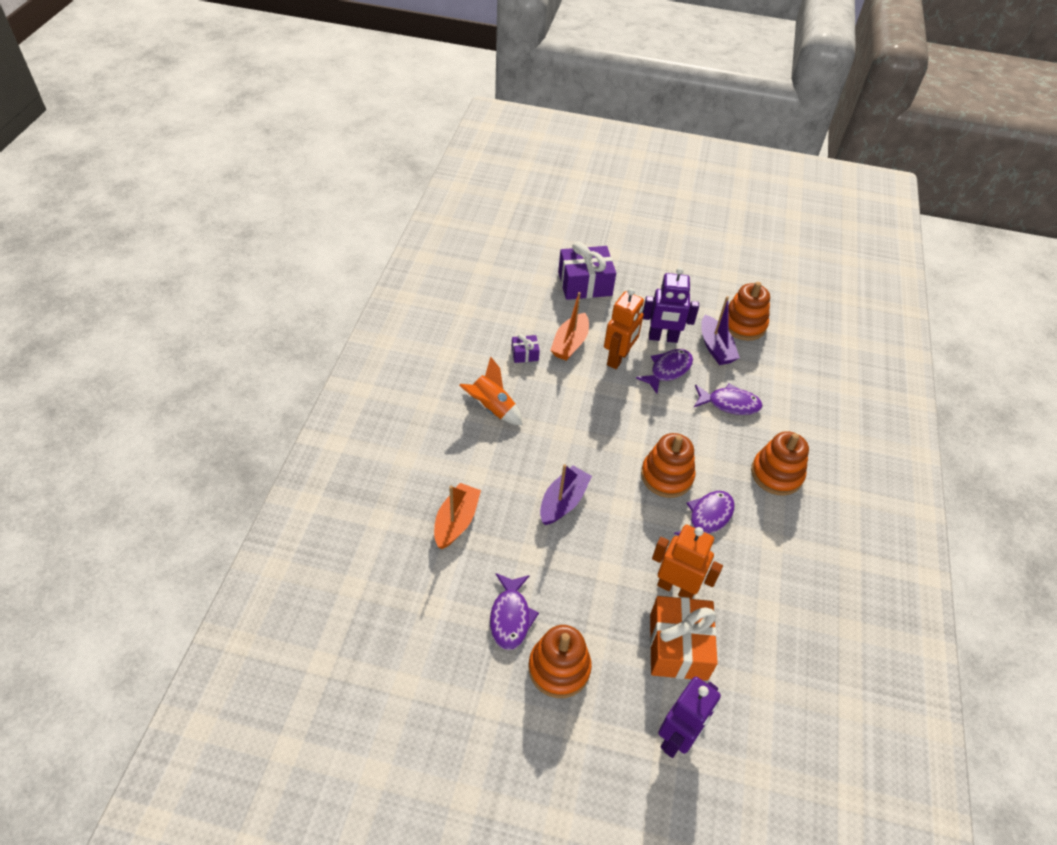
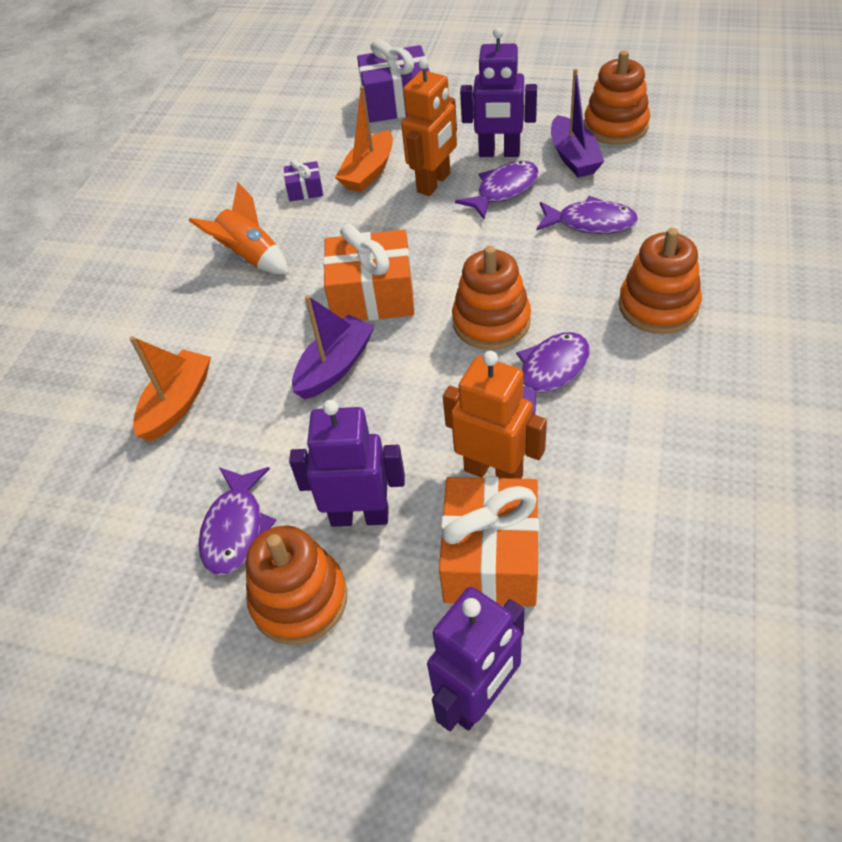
camera: 10 degrees right, 0 degrees up
none -> purple robot [289,400,405,527]
none -> orange gift [323,224,414,321]

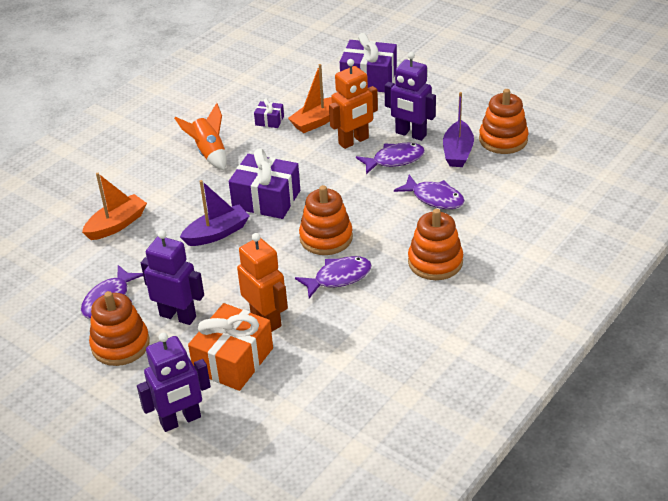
camera: 20 degrees right, 10 degrees down
orange gift [323,224,414,321] -> purple gift [229,148,300,219]

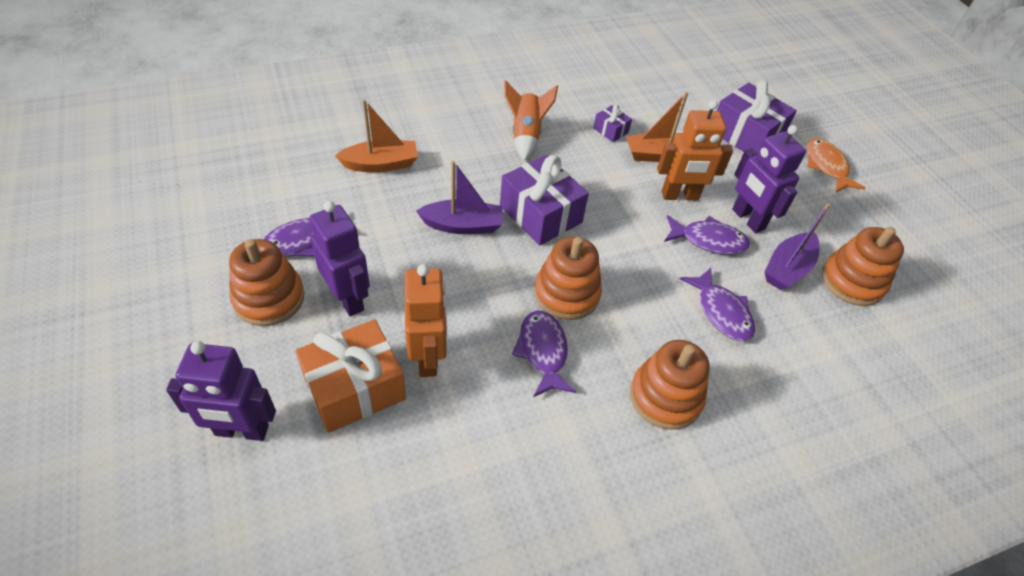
camera: 25 degrees right, 10 degrees up
purple fish [295,256,372,298] -> purple fish turned 105 degrees counterclockwise [512,310,576,397]
none -> orange fish [807,138,865,193]

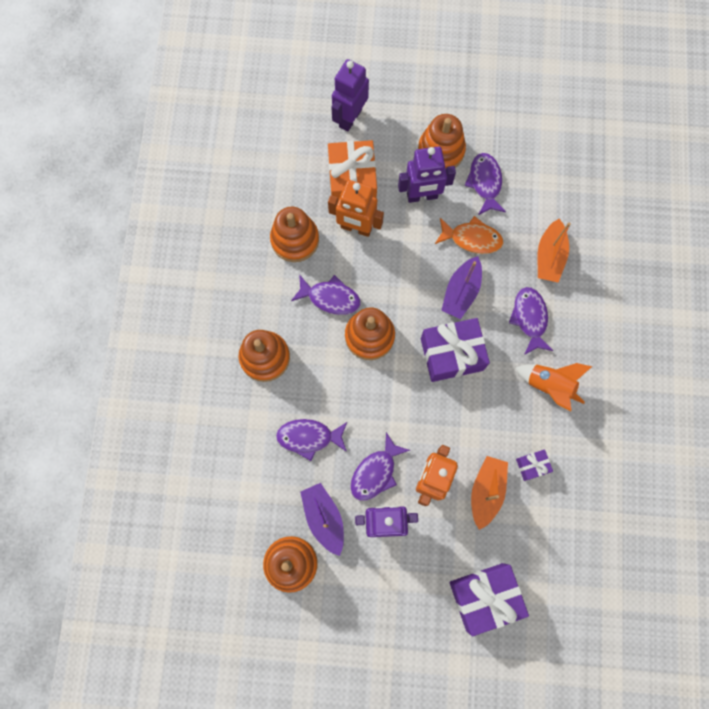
camera: 120 degrees right, 25 degrees up
orange fish [807,138,865,193] -> orange fish moved to [435,216,503,254]
none -> orange stacking toy [270,207,319,262]
none -> purple fish [509,287,553,355]

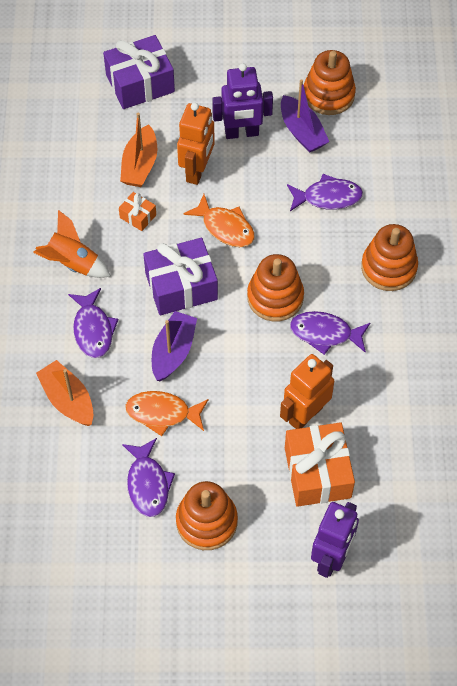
camera: 175 degrees right, 15 degrees down
orange stacking toy [270,207,319,262] -> none
orange robot [328,180,384,237] -> orange robot turned 60 degrees counterclockwise [280,354,334,429]
purple fish [350,432,410,501] -> none
purple robot [398,146,456,203] -> none
purple gift [516,449,553,481] -> none
orange boat [538,219,571,282] -> orange boat turned 45 degrees counterclockwise [36,360,93,426]
none -> orange gift [119,192,156,231]
none -> orange fish [183,194,255,247]

